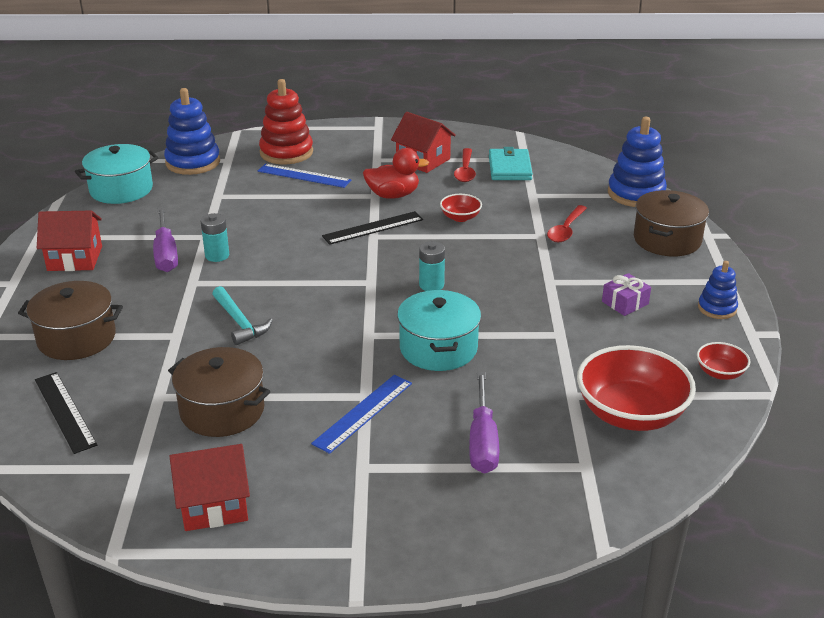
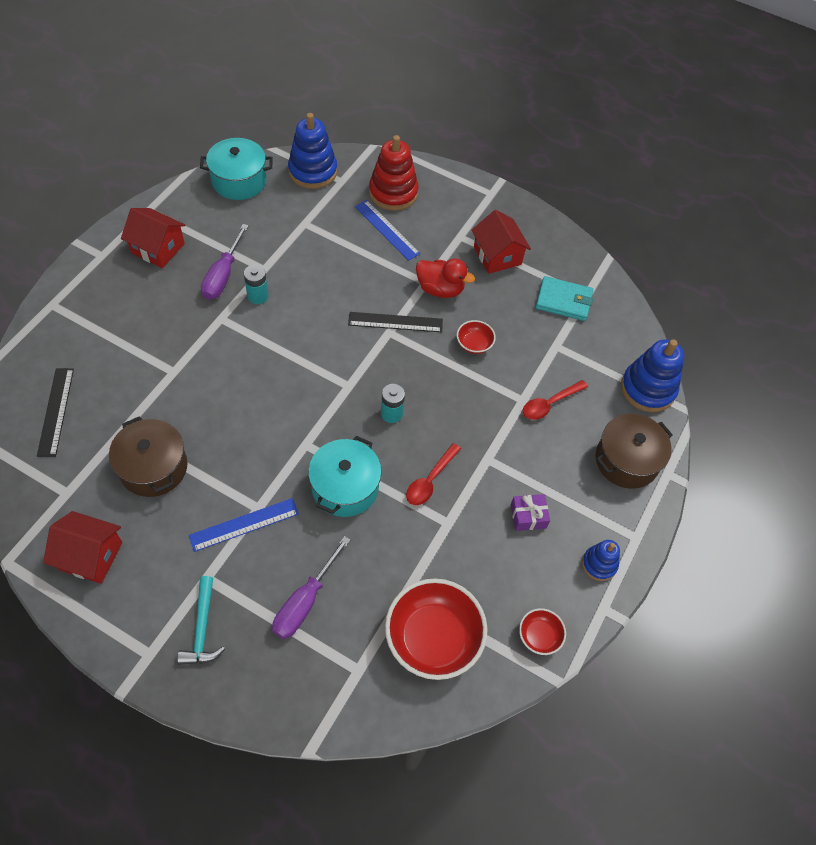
camera: 25 degrees right, 25 degrees up
brown pot [18,281,123,360] -> none
turquoise hammer [212,286,273,345] -> turquoise hammer moved to [177,576,225,665]
red spoon [454,148,476,182] -> red spoon moved to [406,443,461,505]
turquoise wallet [489,147,533,180] -> turquoise wallet turned 75 degrees clockwise [536,276,593,321]

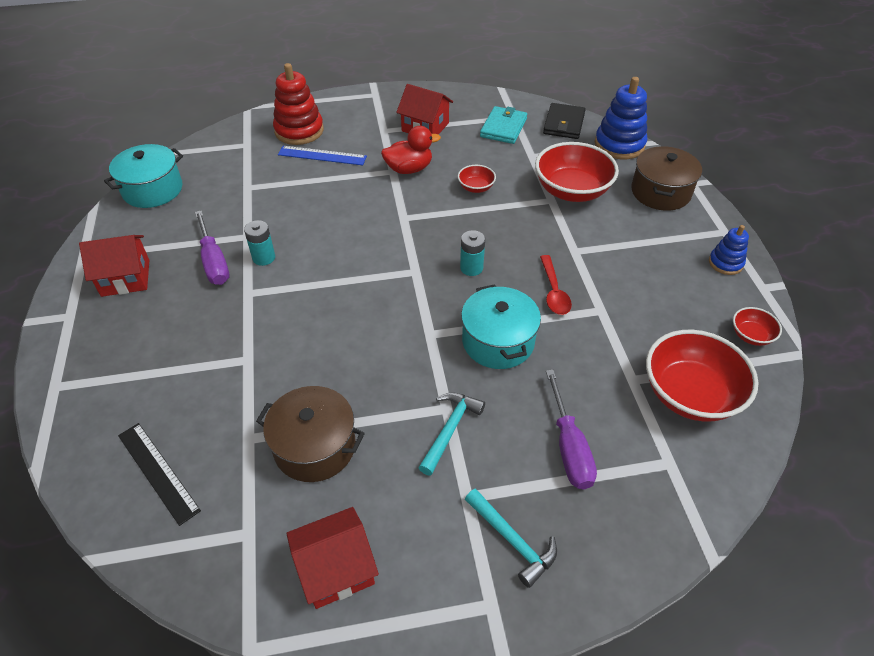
camera: 35 degrees left, 10 degrees down
blue ruler [189,498,299,552] -> turquoise hammer [418,392,485,476]
blue stacking toy [288,113,337,189] -> none
black ruler [348,312,443,332] -> none
purple gift [511,494,550,531] -> none
red spoon [523,380,588,420] -> red bowl [535,142,619,202]
turquoise wallet [536,276,593,321] -> turquoise wallet turned 45 degrees counterclockwise [480,106,527,144]
none -> black wallet [543,103,586,139]

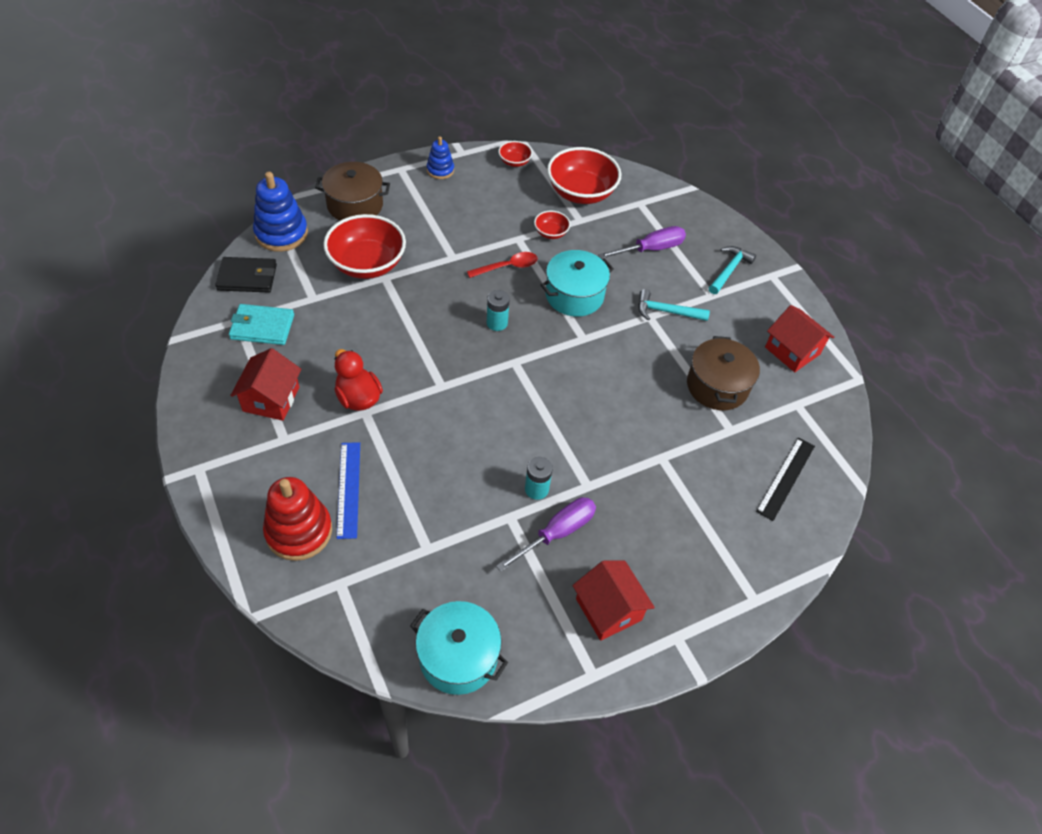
camera: 110 degrees left, 5 degrees up
red bowl [458,165,496,193] -> red bowl moved to [534,210,570,239]

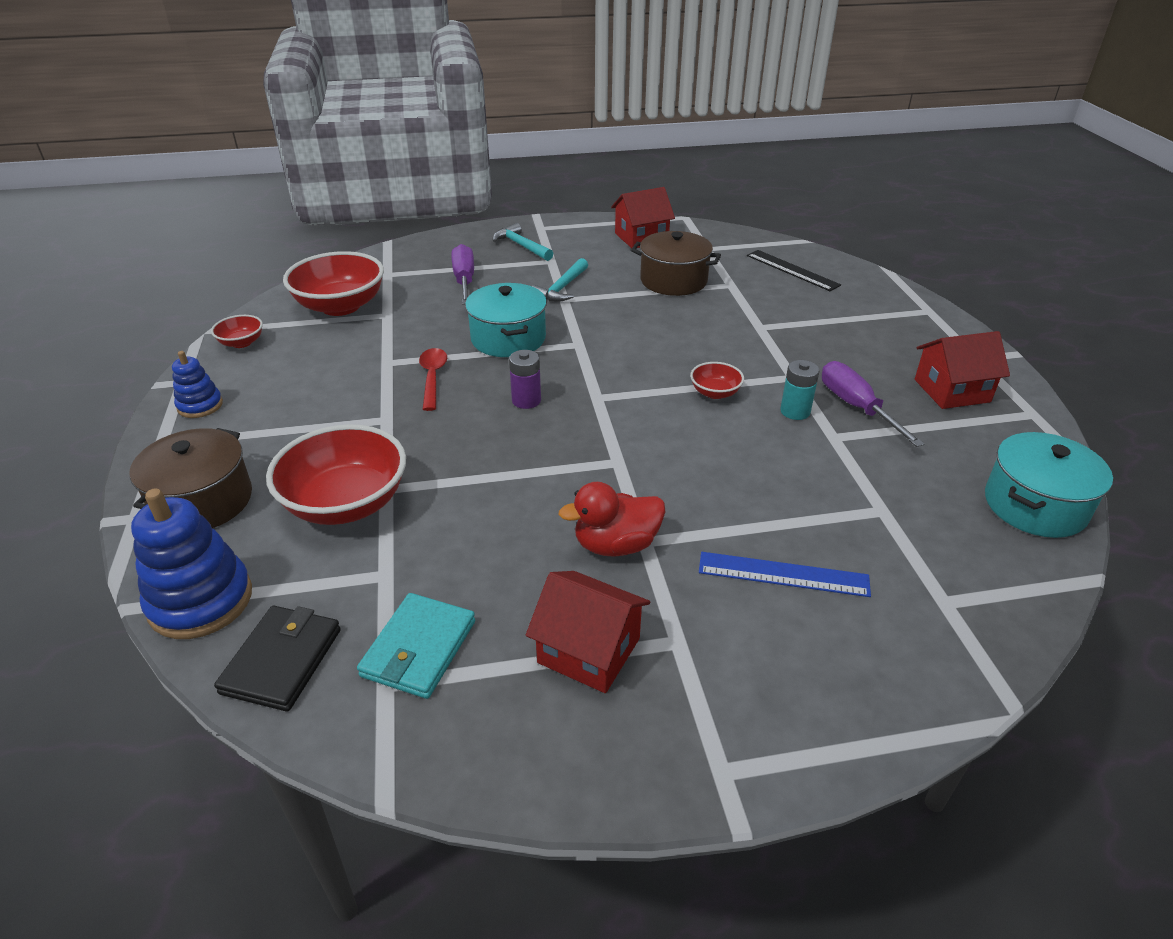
camera: 70 degrees left, 15 degrees down
red stacking toy [263,477,332,561] -> none
turquoise battery [487,290,510,331] -> purple battery [509,350,541,409]
red bowl [534,210,570,239] -> red bowl moved to [690,362,744,399]

